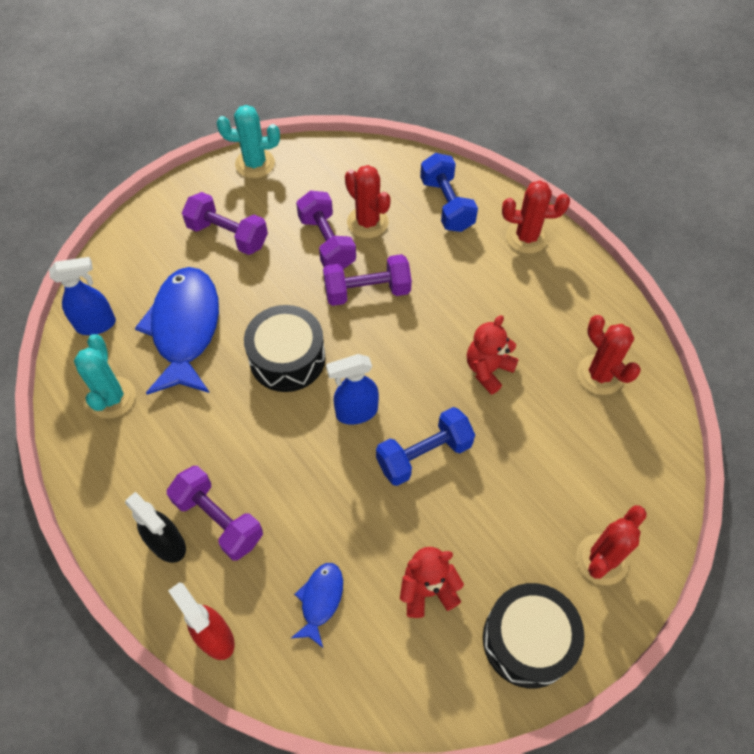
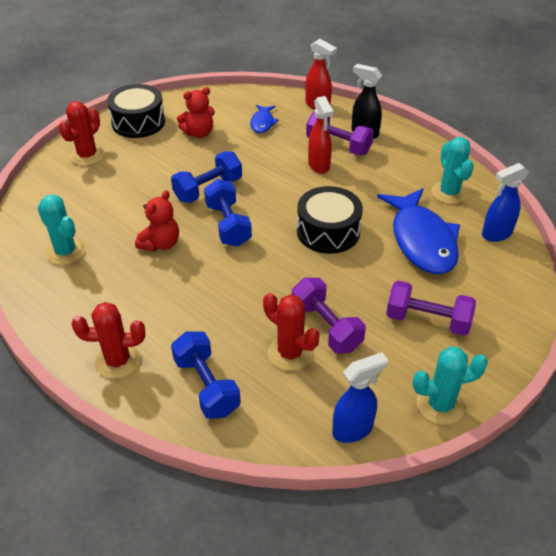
camera: 170 degrees right, 15 degrees down
purple dumbbell [323,254,412,306] -> none
blue spray bottle [326,354,379,425] -> blue spray bottle moved to [332,352,388,443]
red cactus [577,315,641,395] -> turquoise cactus [37,194,86,265]
none -> blue dumbbell [204,179,252,247]
none -> red spray bottle [308,96,334,174]

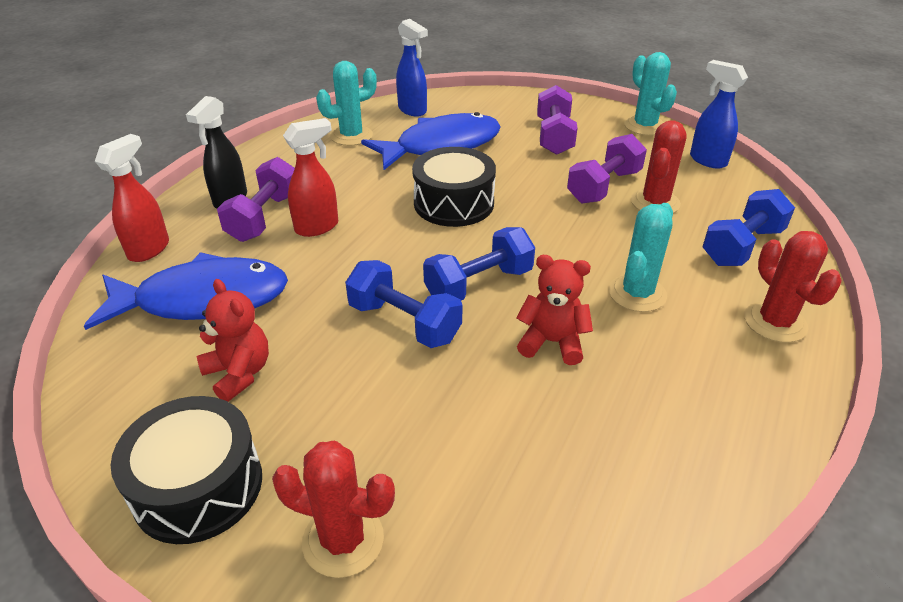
camera: 105 degrees left, 5 degrees down
turquoise cactus [37,194,86,265] -> turquoise cactus moved to [609,203,673,312]
blue fish [250,105,279,133] -> blue fish [84,252,288,330], size x2.11

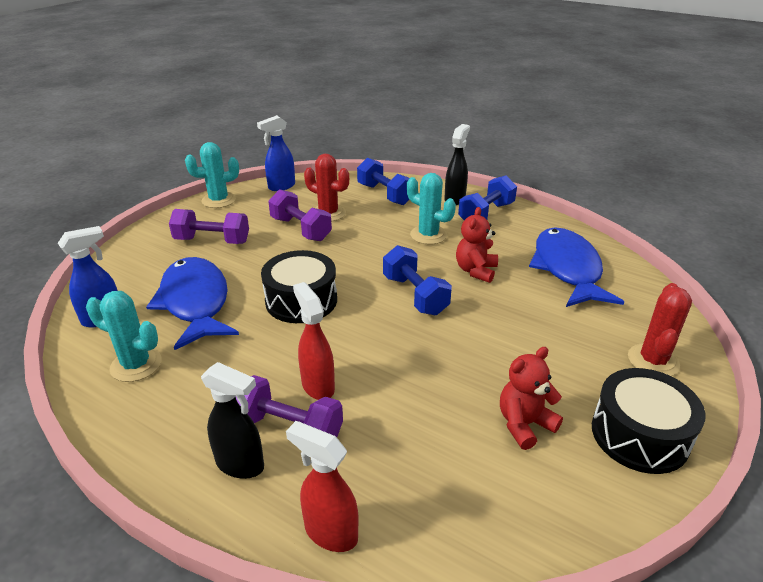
camera: 85 degrees left, 5 degrees down
blue fish [84,252,288,330] -> blue fish moved to [529,228,624,307]
turquoise cactus [316,61,377,146] -> turquoise cactus turned 45 degrees counterclockwise [86,291,162,382]
blue dumbbell [345,260,462,348] -> blue dumbbell moved to [458,175,517,220]
red cactus [745,231,842,343] -> black spray bottle [444,124,470,205]

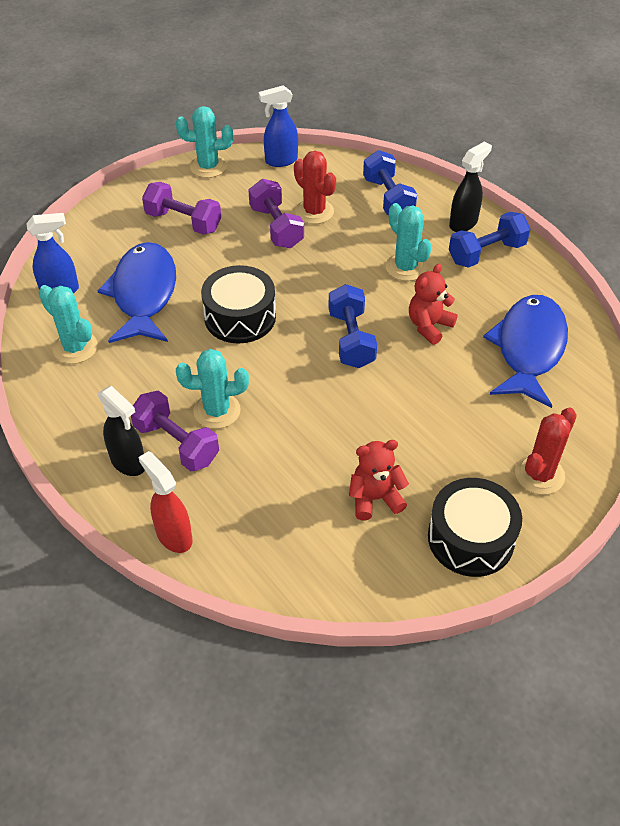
camera: 20 degrees right, 15 degrees up
red spray bottle [293,282,335,400] -> turquoise cactus [176,349,249,429]

